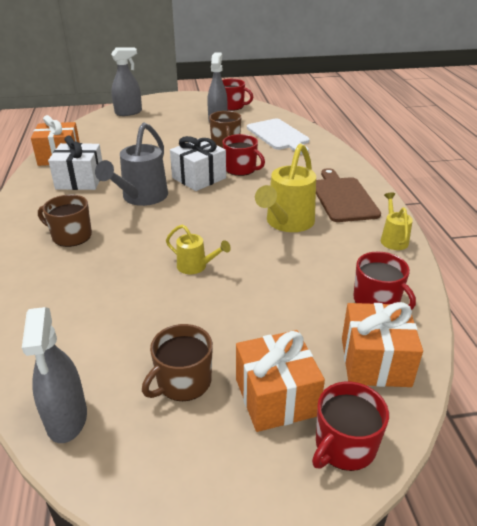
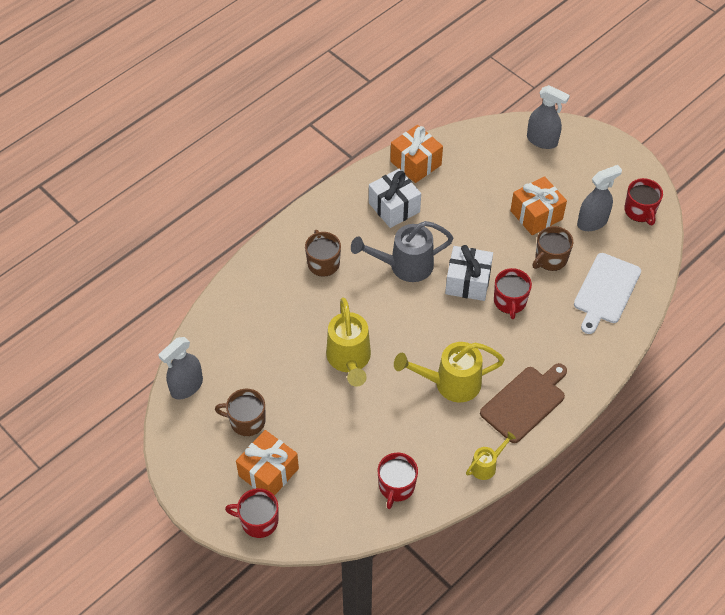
camera: 55 degrees right, 20 degrees up
yellow watering can [166,224,231,274] -> yellow watering can [326,297,371,387], size x1.86
orange gift [342,302,423,387] -> orange gift moved to [510,176,567,235]

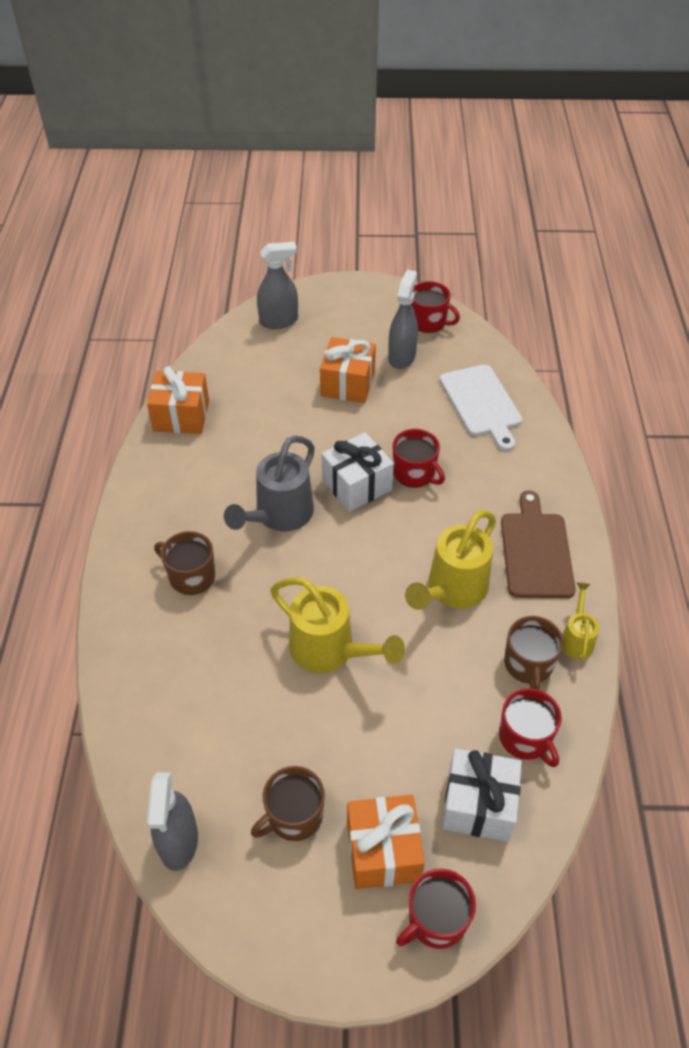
camera: 45 degrees left, 5 degrees down
white gift [369,169,421,228] -> white gift moved to [442,748,522,842]
brown mug [532,226,573,271] -> brown mug moved to [504,616,564,690]

